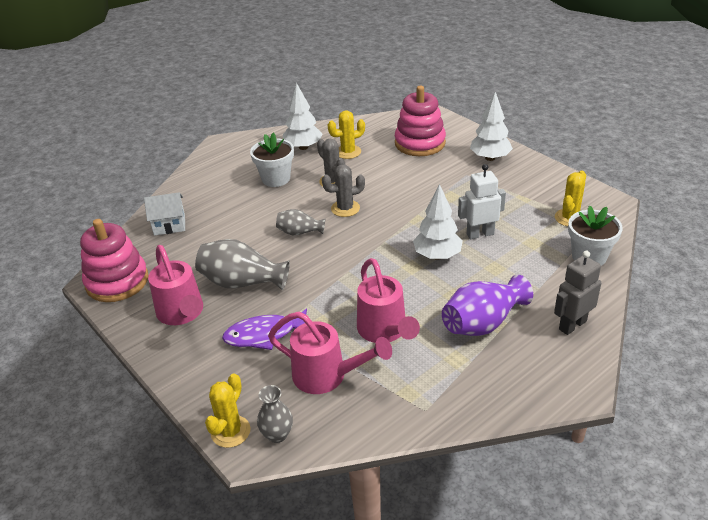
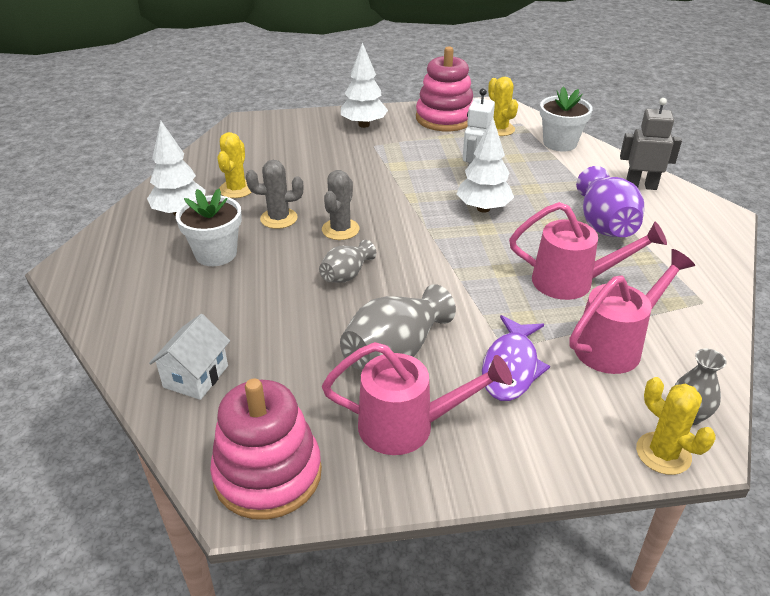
camera: 60 degrees left, 0 degrees up
pink stacking toy [395,86,446,156] -> pink stacking toy moved to [416,46,473,131]
grey robot [554,251,601,335] -> grey robot turned 105 degrees clockwise [620,98,682,190]

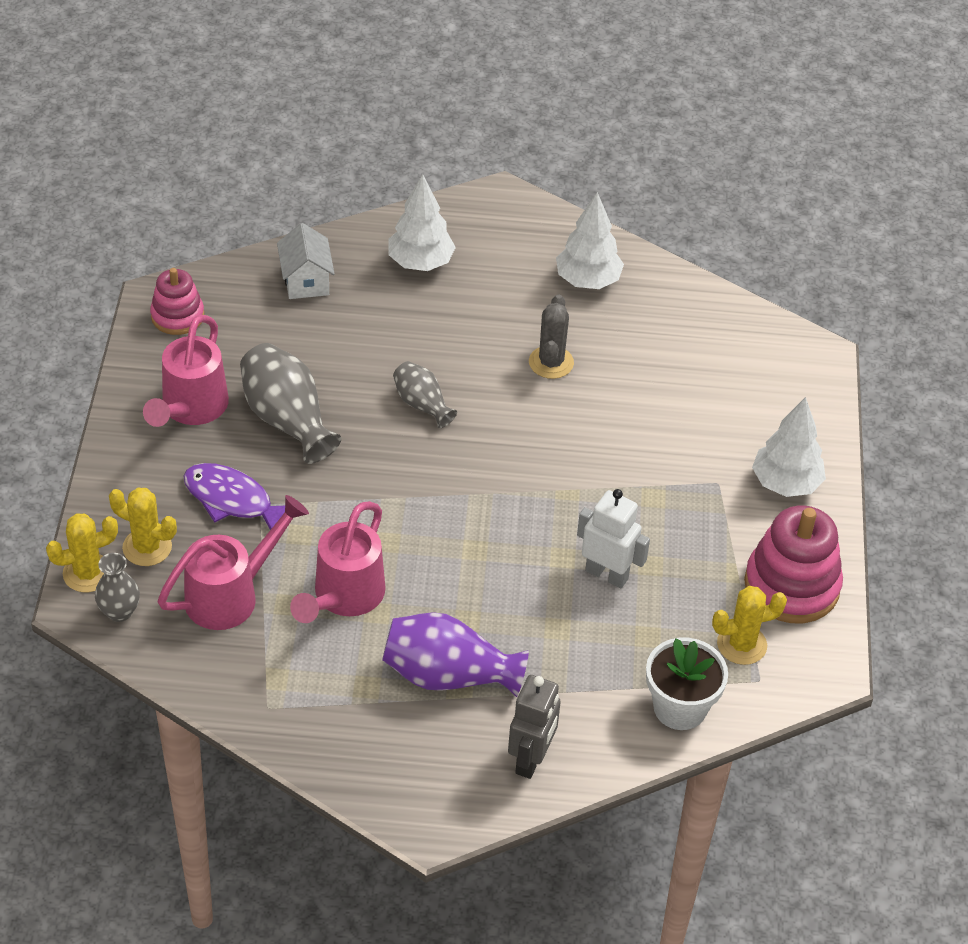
camera: 100 degrees right, 10 degrees up
white house [149,314,230,400] -> white house turned 45 degrees clockwise [277,223,335,299]
white flower pot [176,188,242,266] -> none
pink stacking toy [210,378,322,520] -> pink stacking toy [150,268,204,335], size x0.61
yellow cactus [218,132,252,198] -> yellow cactus moved to [109,488,177,566]
grey cactus [322,170,360,240] -> none
white tree [456,117,514,213] -> white tree moved to [389,174,456,271]
pink watering can [569,249,695,374] -> pink watering can turned 105 degrees counterclockwise [158,495,309,630]

